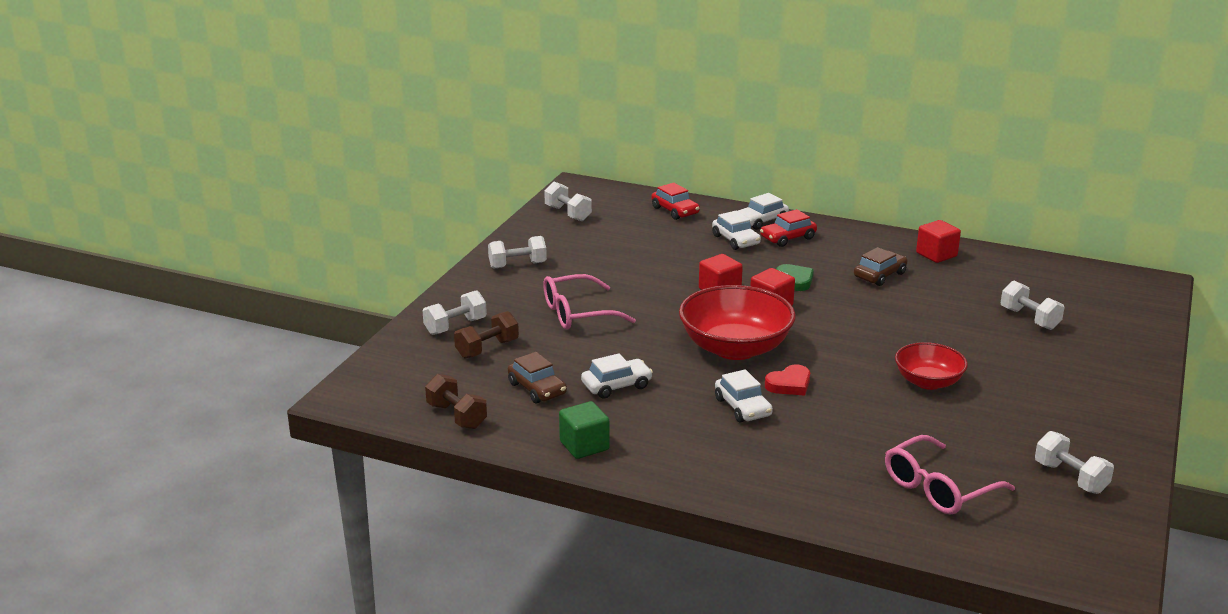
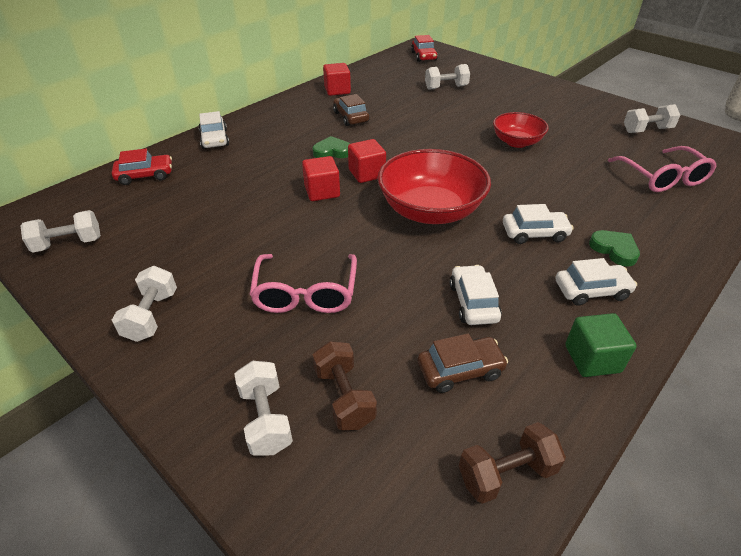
camera: 70 degrees left, 15 degrees up
white car [712,211,761,250] -> white car moved to [555,258,637,306]
red car [760,209,817,247] -> red car moved to [411,35,438,62]
red heart [765,364,810,396] -> none
none -> green heart [589,230,640,267]

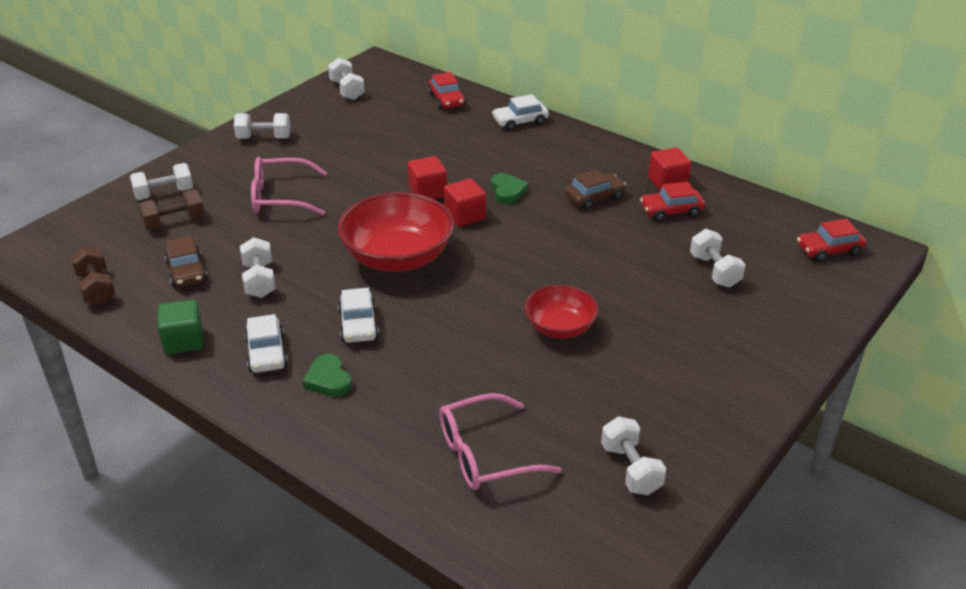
camera: 85 degrees right, 5 degrees down
white car [450,265,502,325] -> white dumbbell [240,237,275,298]
green heart [589,230,640,267] -> green heart turned 105 degrees clockwise [303,354,352,397]
none -> red car [640,182,705,222]

